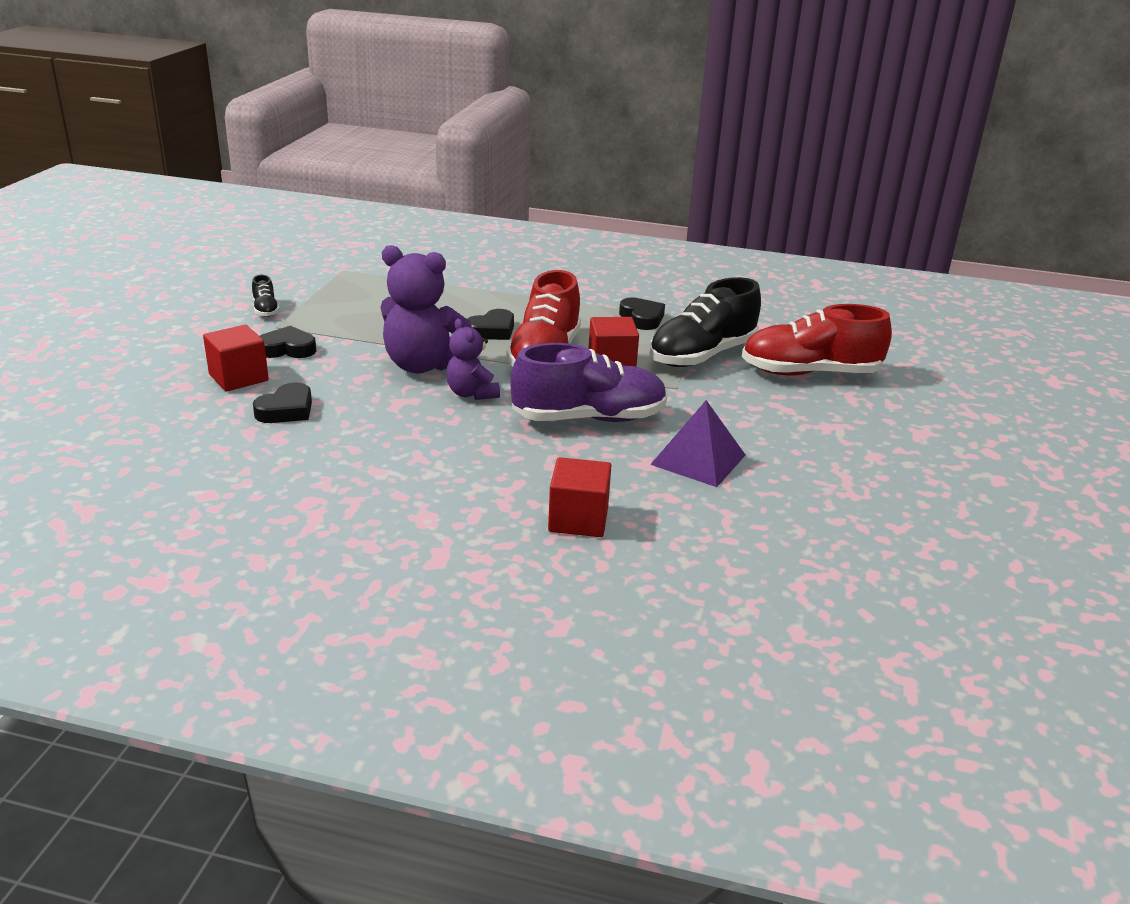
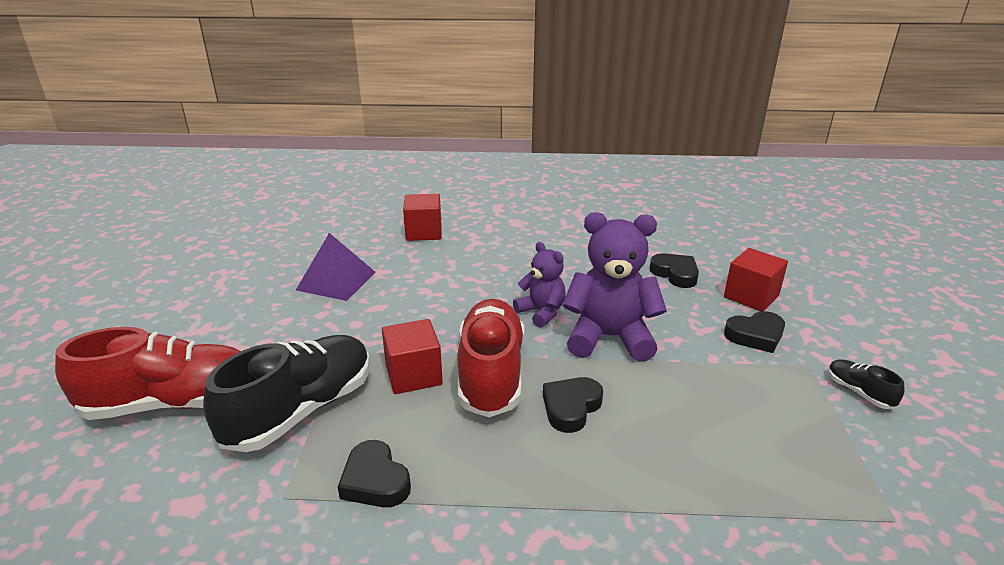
camera: 170 degrees right, 0 degrees up
black heart [253,382,312,423] -> black heart turned 120 degrees clockwise [650,253,699,288]
purple shoe [510,343,667,422] -> none

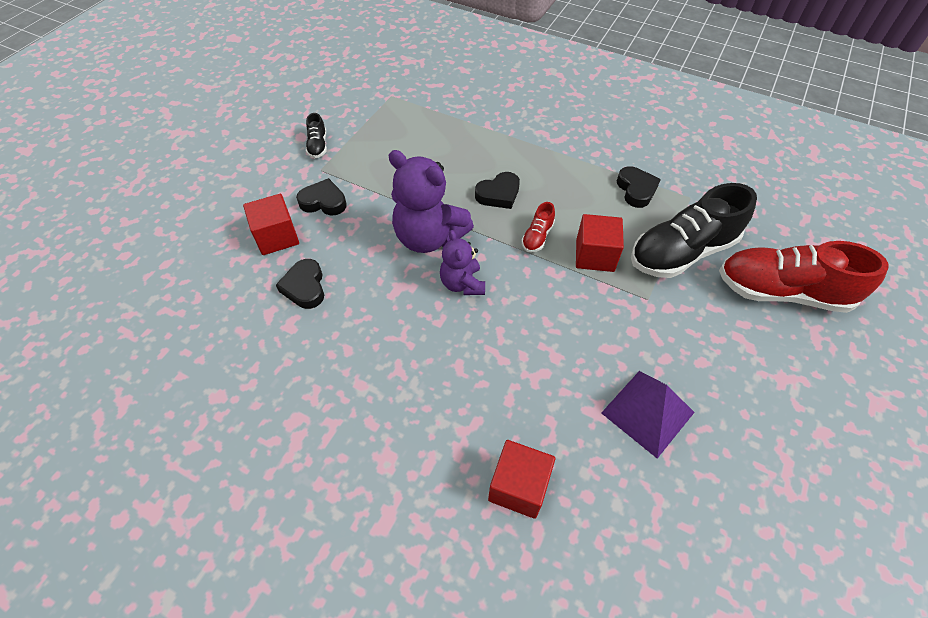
camera: 155 degrees left, 25 degrees up
red shoe [458,299,524,417] -> red shoe [522,202,555,252], size x0.44

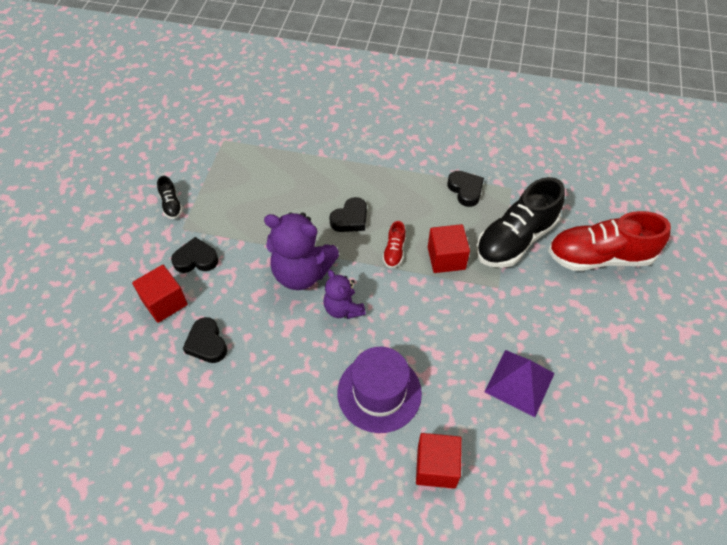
camera: 15 degrees left, 0 degrees up
none -> purple hat [337,347,422,433]

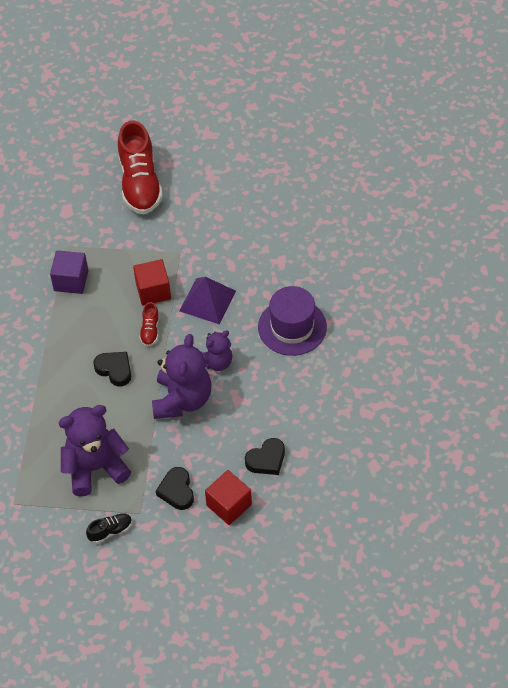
camera: 95 degrees left, 0 degrees up
red shoe [383,221,406,268] -> red shoe turned 90 degrees clockwise [139,302,159,347]
red cube [416,433,462,489] -> none
black heart [447,171,484,207] -> purple cube [50,250,88,294]
black shoe [476,177,565,268] -> none
purple pyramid [485,350,555,417] -> purple pyramid moved to [179,277,236,324]
none -> purple teddy bear [58,405,131,497]

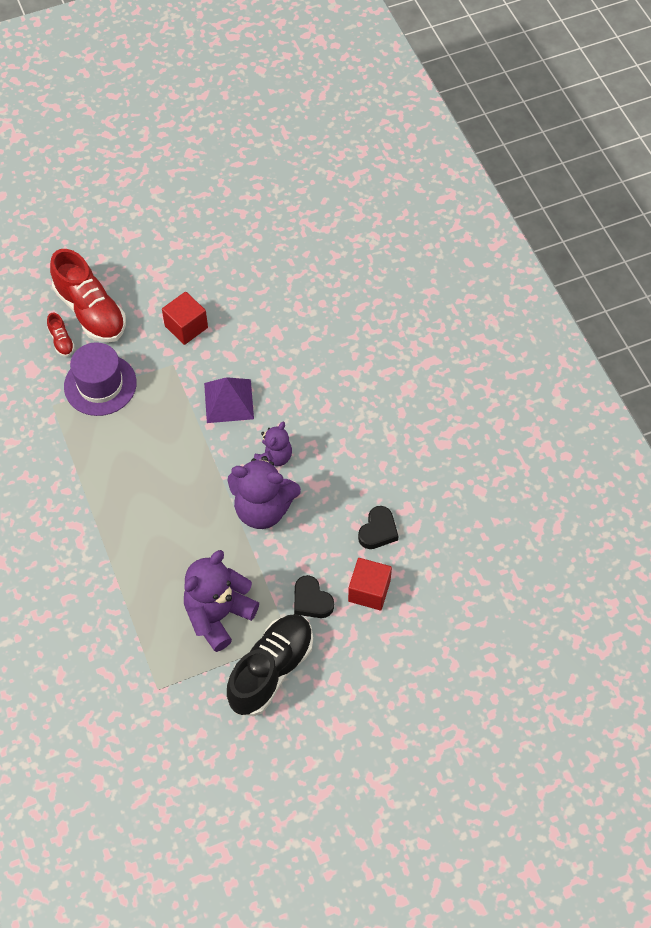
camera: 30 degrees left, 5 degrees up
purple cube [50,250,88,294] -> none
black shoe [86,513,132,544] -> black shoe [227,614,313,716], size x2.30
black heart [93,352,131,387] -> none
red cube [133,259,171,306] -> red cube moved to [162,292,208,345]
red shoe [139,302,159,347] -> red shoe moved to [47,313,75,357]
purple teddy bear [152,334,211,419] -> purple teddy bear turned 120 degrees clockwise [228,456,301,529]
purple hat [258,286,327,356] -> purple hat moved to [64,342,137,416]

